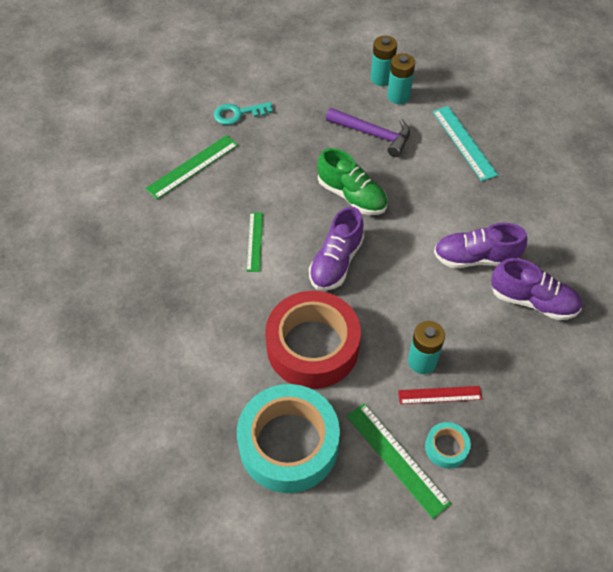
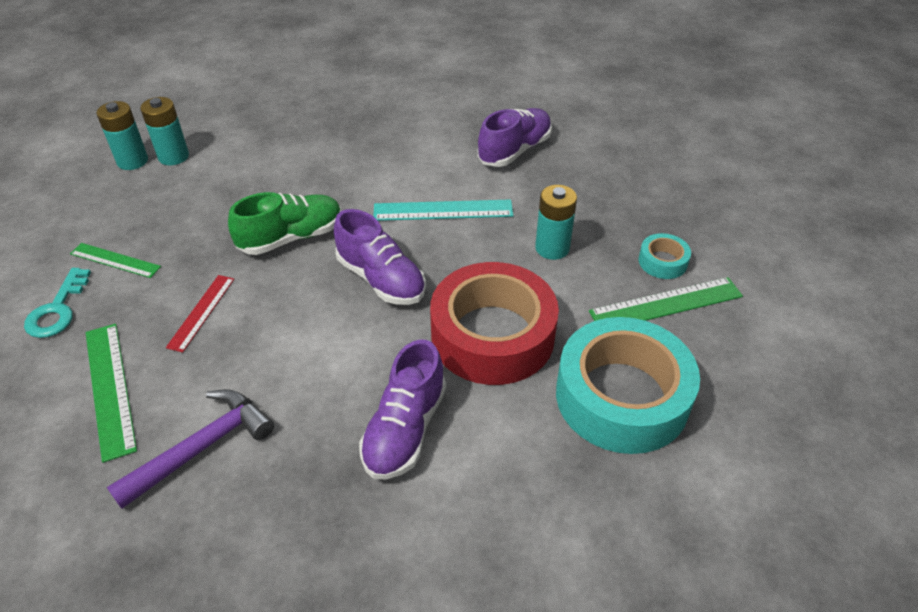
camera: 70 degrees left, 10 degrees down
green ruler [247,212,263,272] -> green ruler moved to [70,243,161,278]
purple hammer [326,108,410,157] -> purple hammer moved to [107,389,274,509]
red ruler [398,386,482,404] -> red ruler moved to [166,275,234,353]
turquoise ruler [433,106,498,181] -> turquoise ruler moved to [373,199,513,221]
purple shoe [434,223,527,268] -> purple shoe moved to [359,339,446,479]

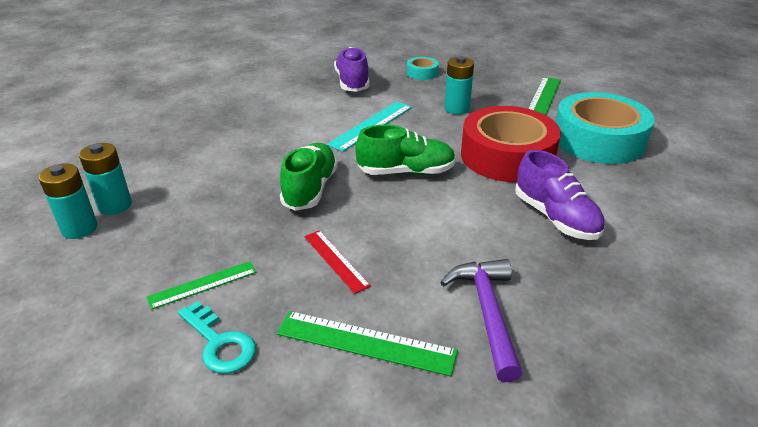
camera: 50 degrees left, 10 degrees down
purple shoe [334,209,426,305] -> green shoe [355,125,456,175]
turquoise tape [639,233,691,279] -> turquoise tape moved to [407,57,439,80]

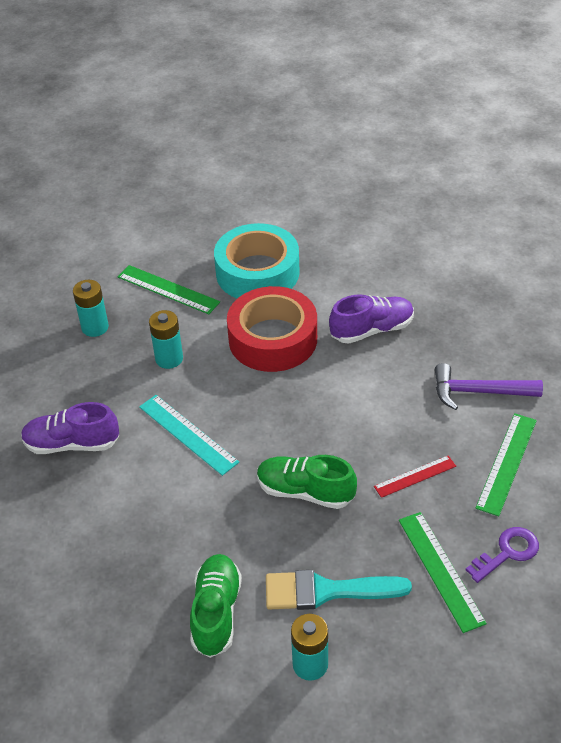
camera: 80 degrees left, 10 degrees up
turquoise battery [38,163,97,239] -> turquoise battery moved to [73,280,109,337]
green ruler [147,261,256,310] -> green ruler [399,512,487,633], size x1.53
turquoise key [178,301,256,374] -> purple key [466,527,539,583]
green shoe [355,125,456,175] -> green shoe moved to [190,554,242,658]
turquoise tape [407,57,439,80] -> none
none -> turquoise brush [266,570,412,610]

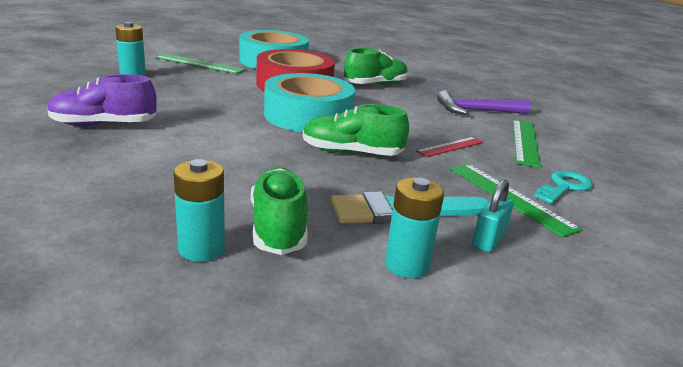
camera: 15 degrees left, 20 degrees down
turquoise ruler [139,395,239,476] -> none
turquoise battery [149,310,183,369] -> turquoise battery moved to [173,159,225,262]
purple shoe [329,294,414,344] -> green shoe [344,48,408,85]
purple key [466,527,539,583] -> turquoise key [534,170,592,204]
none -> turquoise tape [264,73,355,132]
none -> turquoise padlock [472,179,514,253]

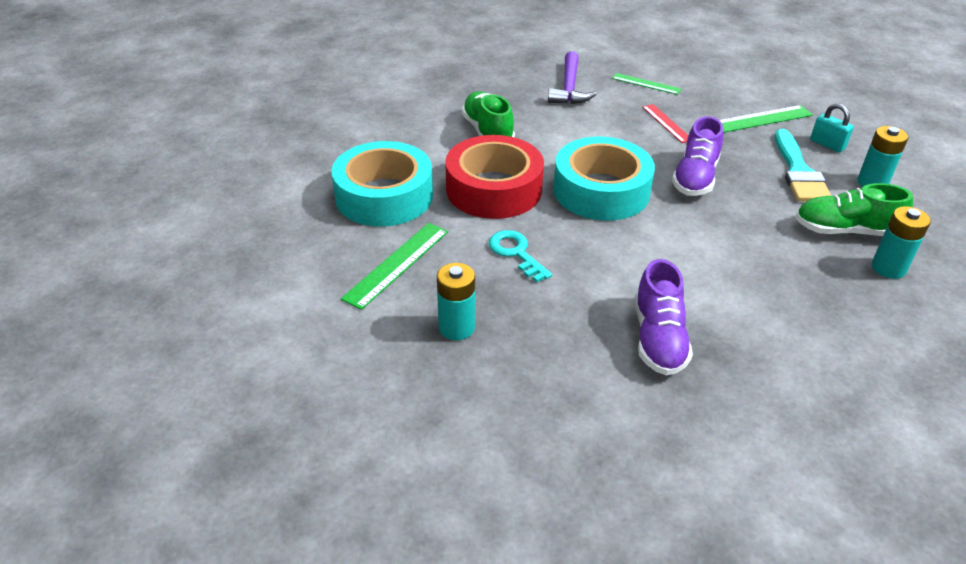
camera: 75 degrees left, 15 degrees up
green shoe [303,104,409,156] -> purple shoe [672,116,723,196]
green ruler [513,120,541,168] -> green ruler [612,73,681,95], size x0.65
turquoise key [534,170,592,204] -> turquoise key moved to [489,230,552,282]

